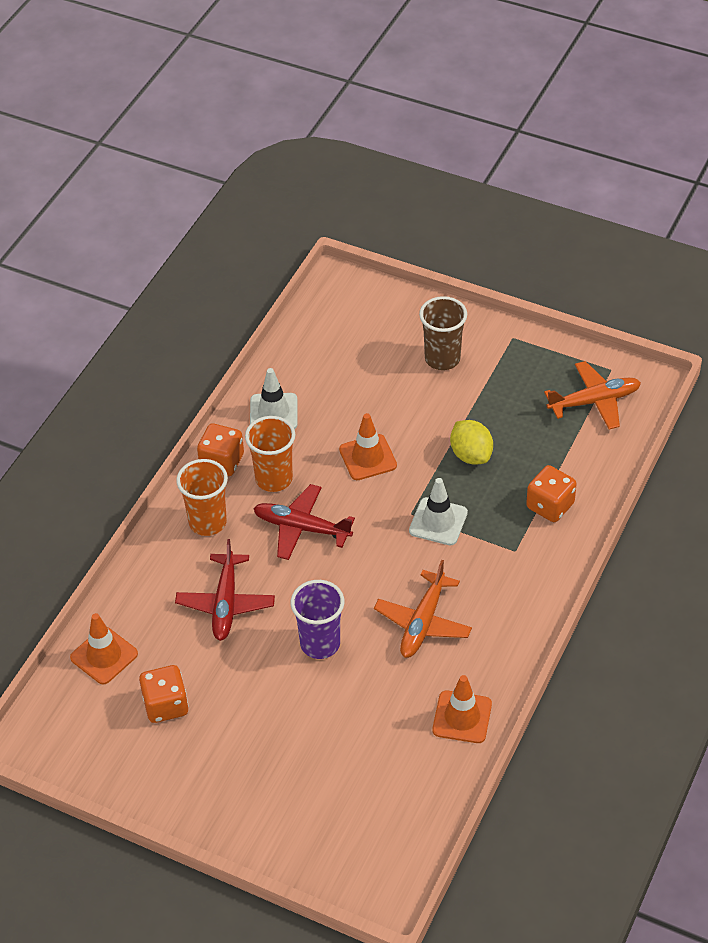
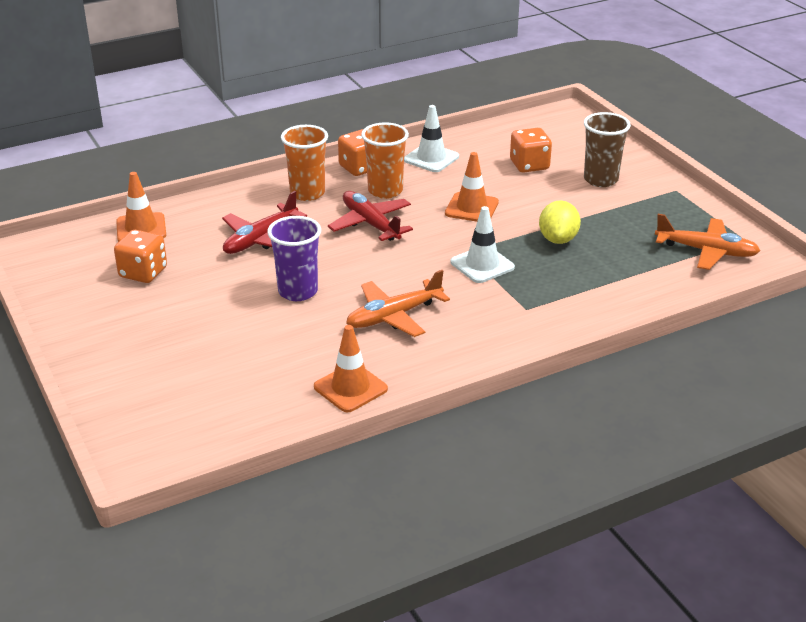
camera: 35 degrees right, 15 degrees down
orange dice [526,465,577,522] -> orange dice moved to [510,128,552,173]

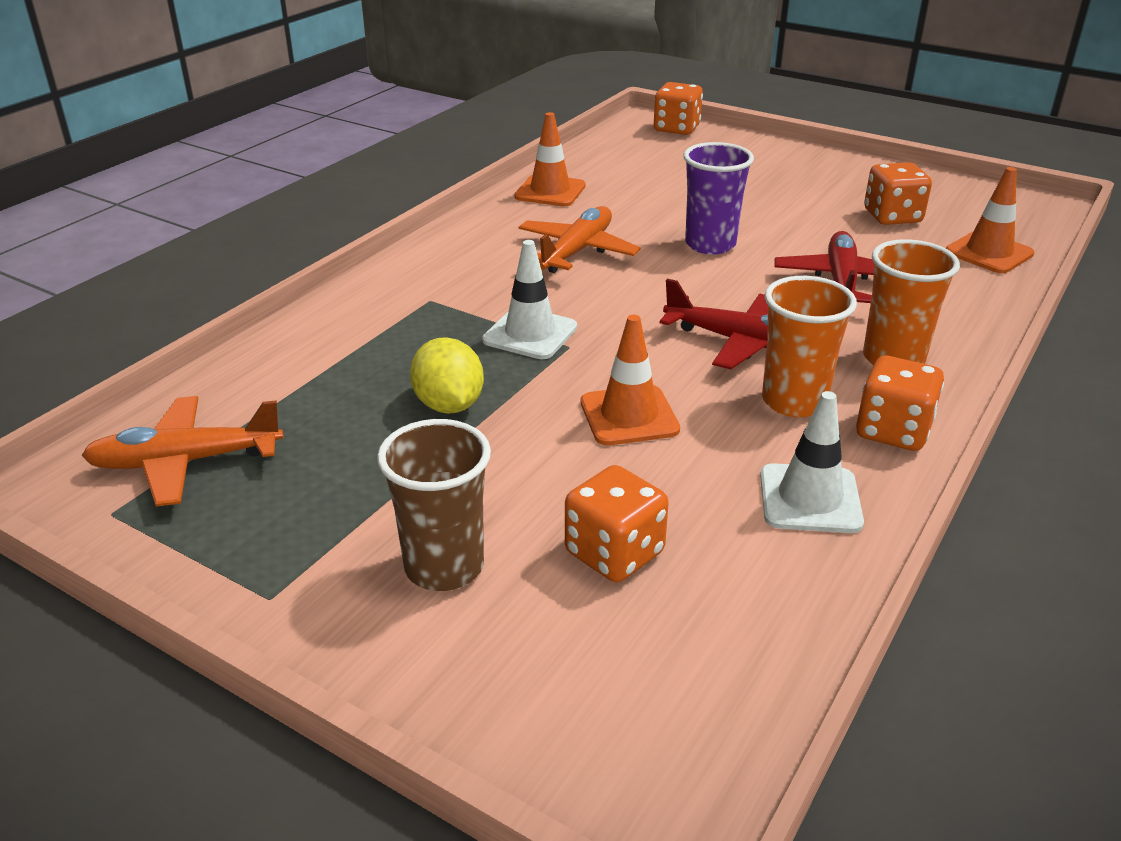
camera: 150 degrees right, 0 degrees up
none -> orange dice [654,82,703,135]

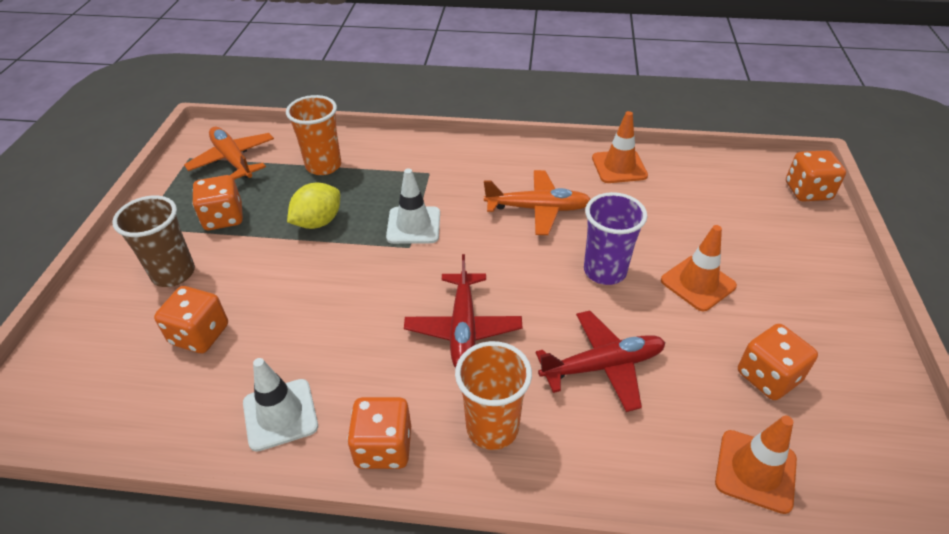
camera: 65 degrees right, 10 degrees up
orange traffic cone [581,315,680,445] -> orange traffic cone moved to [661,225,737,311]
orange cup [762,276,857,417] -> orange cup moved to [286,95,341,175]
none -> orange dice [192,175,243,230]

